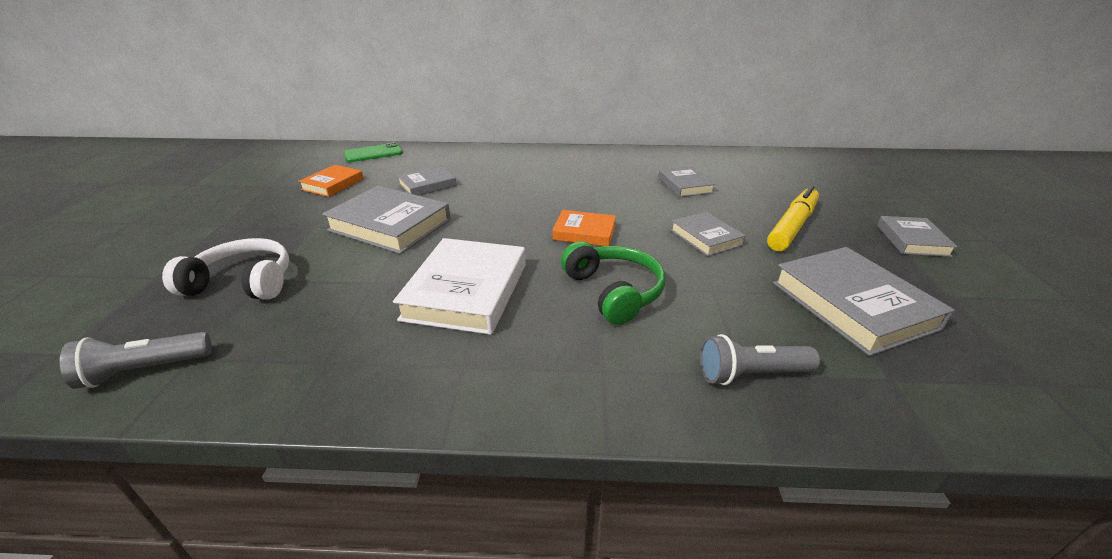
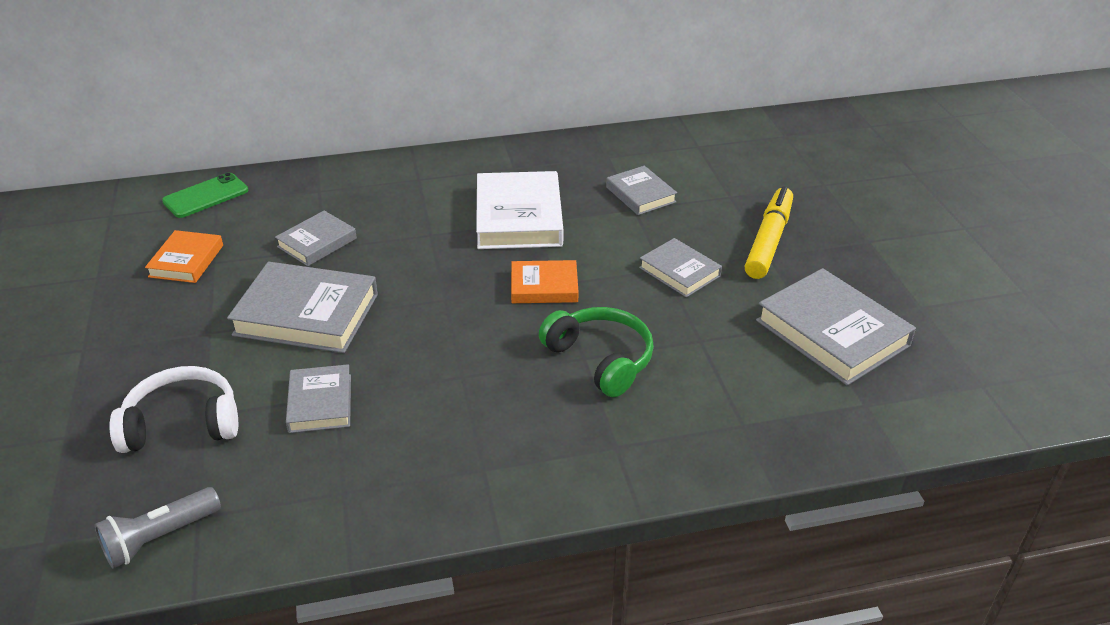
camera: 15 degrees left, 5 degrees up
white book [393,238,526,335] -> white book moved to [476,171,563,249]
grey flashlight [700,334,820,385] -> none
grey book [877,216,958,257] -> grey book moved to [286,364,351,433]

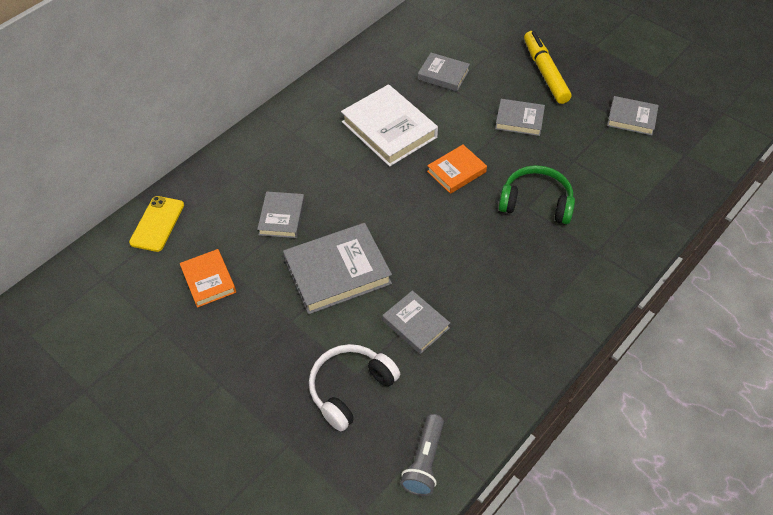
camera: 35 degrees left, 15 degrees up
green phone [162,173,248,218] -> yellow phone [129,196,184,252]
grey book [756,268,916,386] -> grey book [607,96,659,135], size x0.58

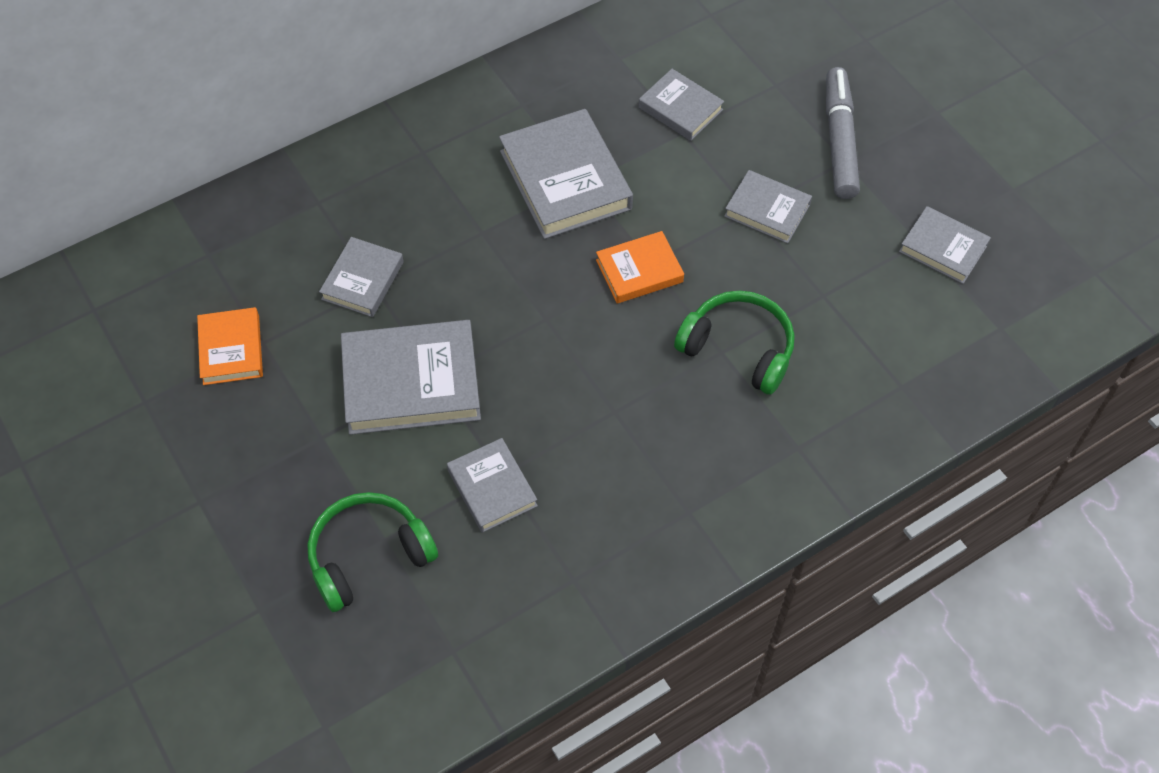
camera: 15 degrees right, 5 degrees up
yellow phone [129,196,184,252] -> none
white headphones [309,344,400,431] -> green headphones [307,492,438,612]
white book [341,84,438,167] -> grey book [499,109,633,239]
grey flashlight [400,414,444,496] -> none
yellow marker [524,31,571,104] -> grey marker [826,67,860,199]

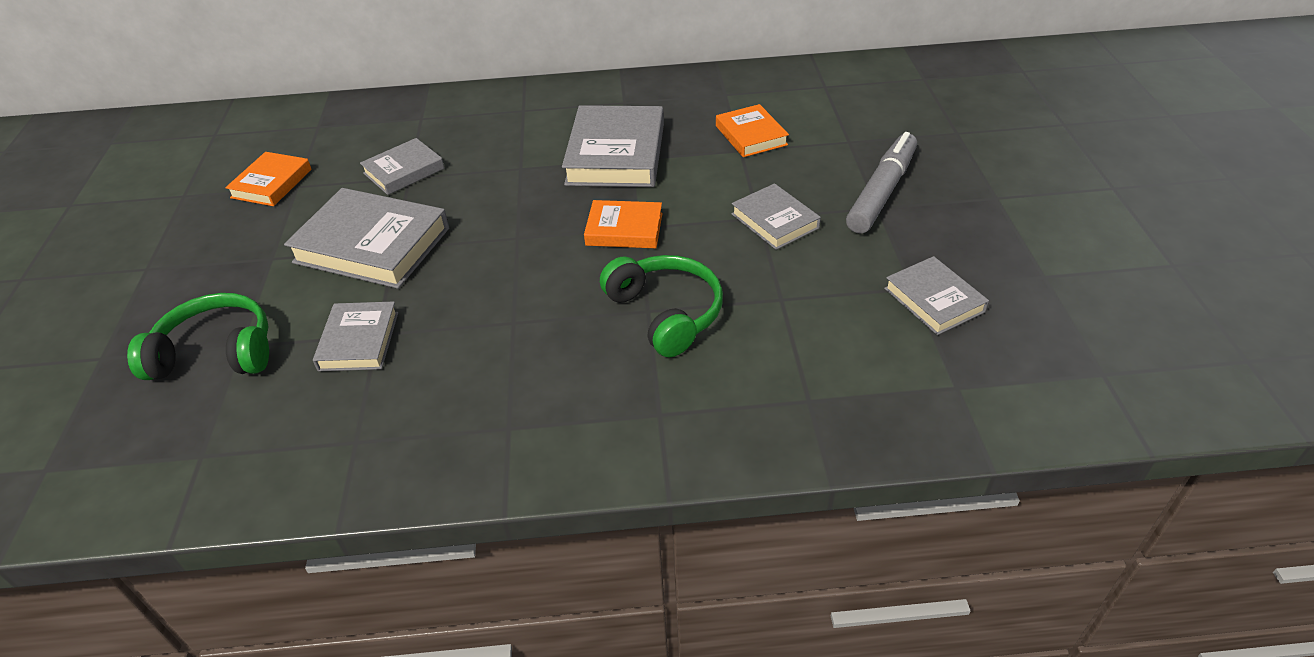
camera: 30 degrees right, 15 degrees down
grey book [639,69,724,141] -> orange book [716,104,789,157]

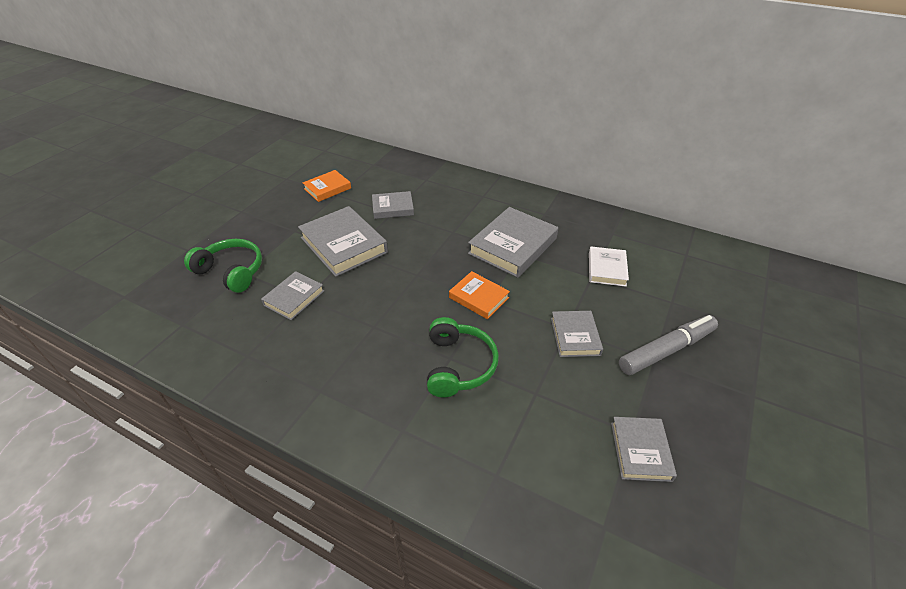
camera: 30 degrees right, 0 degrees up
orange book [716,104,789,157] -> white book [589,246,629,287]

